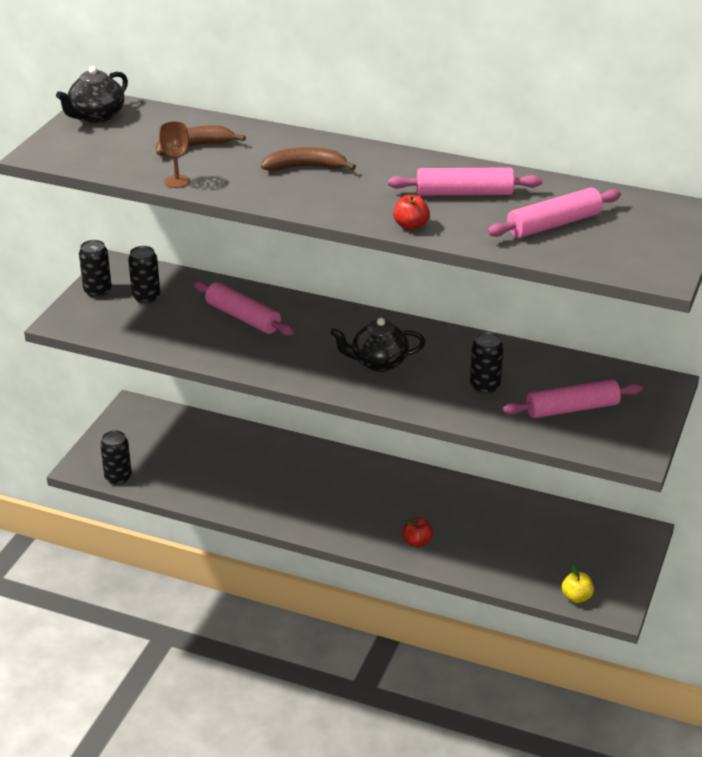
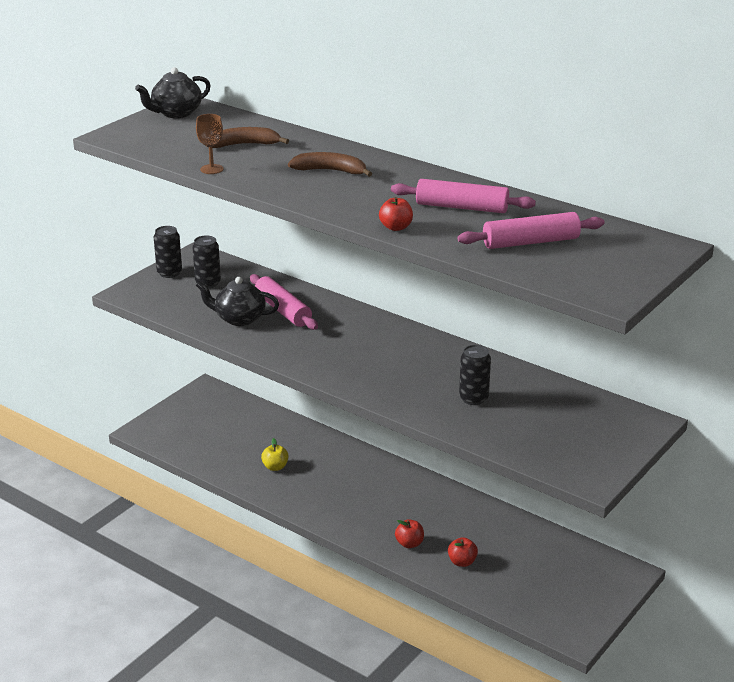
camera: 15 degrees right, 5 degrees down
black can [100,430,132,485] -> none
black teapot [330,318,425,372] -> black teapot moved to [196,277,279,326]
pink rolling pin [503,379,643,418] -> none
yellow apple [561,565,594,603] -> yellow apple moved to [261,438,289,471]
none -> red apple [448,537,478,567]

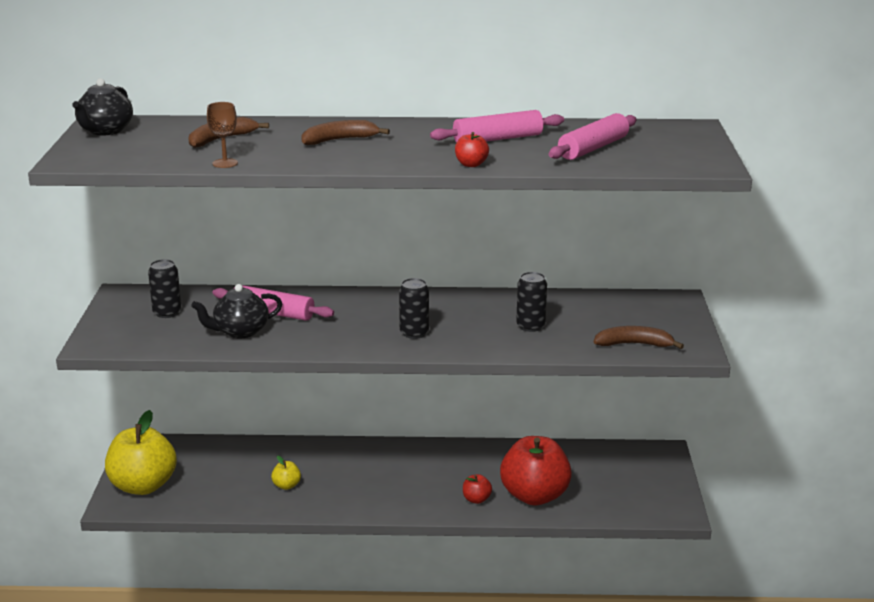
camera: 35 degrees left, 5 degrees down
black can [154,226,182,278] -> black can moved to [399,278,429,339]
red apple [448,537,478,567] -> red apple [500,436,572,505], size x2.38
none -> yellow apple [105,410,177,495]
none -> brown banana [594,326,684,349]

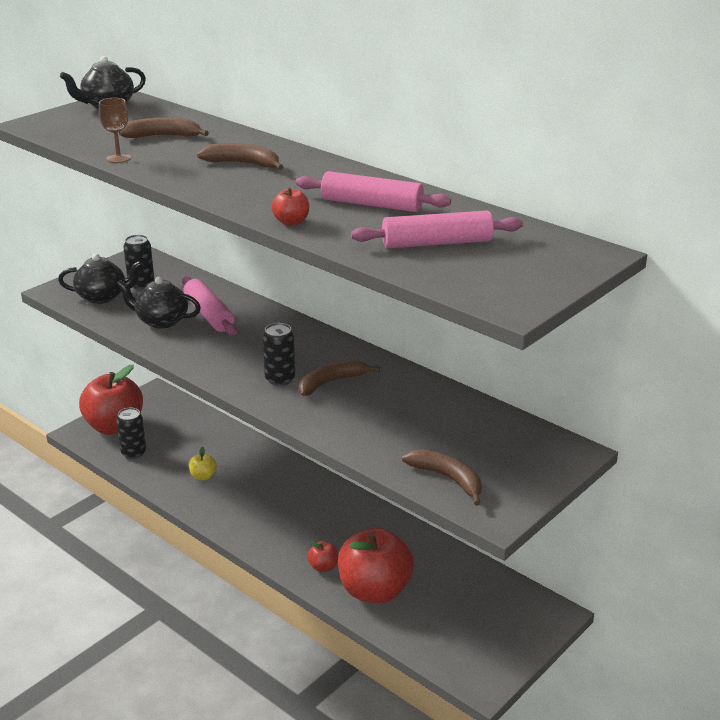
camera: 40 degrees right, 5 degrees up
yellow apple [105,410,177,495] -> red apple [79,365,143,435]
black can [516,272,547,332] -> black can moved to [116,407,146,459]
none -> black teapot [58,254,143,304]
none -> brown banana [299,359,380,396]

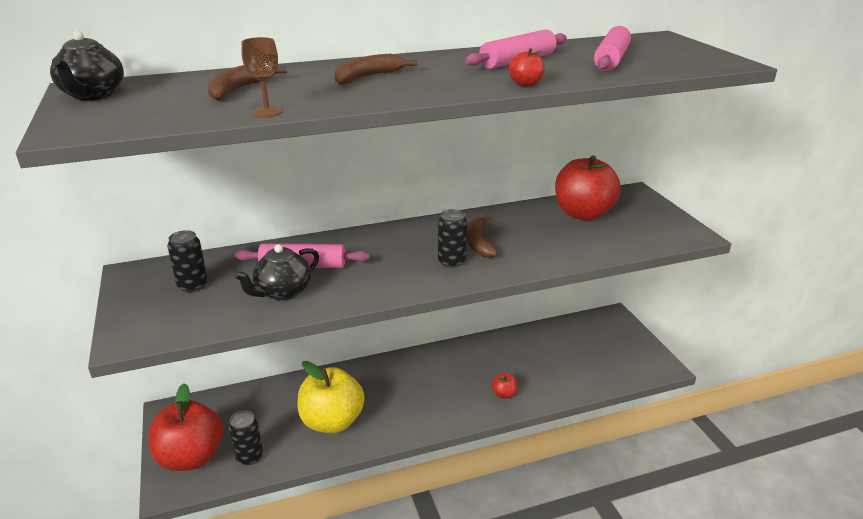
camera: 60 degrees left, 0 degrees up
black teapot [58,254,143,304] -> none
yellow apple [189,446,217,480] -> yellow apple [297,361,365,433], size x2.38
red apple [338,527,414,603] -> red apple moved to [555,155,621,220]
brown banana [402,449,482,505] -> none

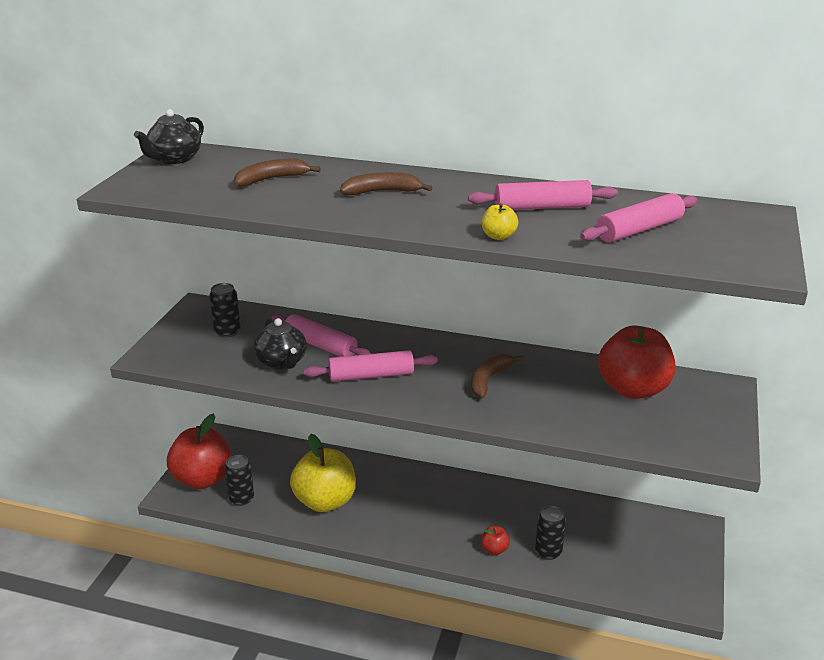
camera: 35 degrees right, 0 degrees up
black teapot [233,244,319,300] -> black teapot turned 105 degrees counterclockwise [253,318,307,370]
brown goblet [242,37,282,117] -> none
black can [438,209,467,268] -> black can moved to [535,505,566,560]
red apple [509,48,545,87] -> yellow apple [482,203,518,240]
none -> pink rolling pin [303,350,438,382]

